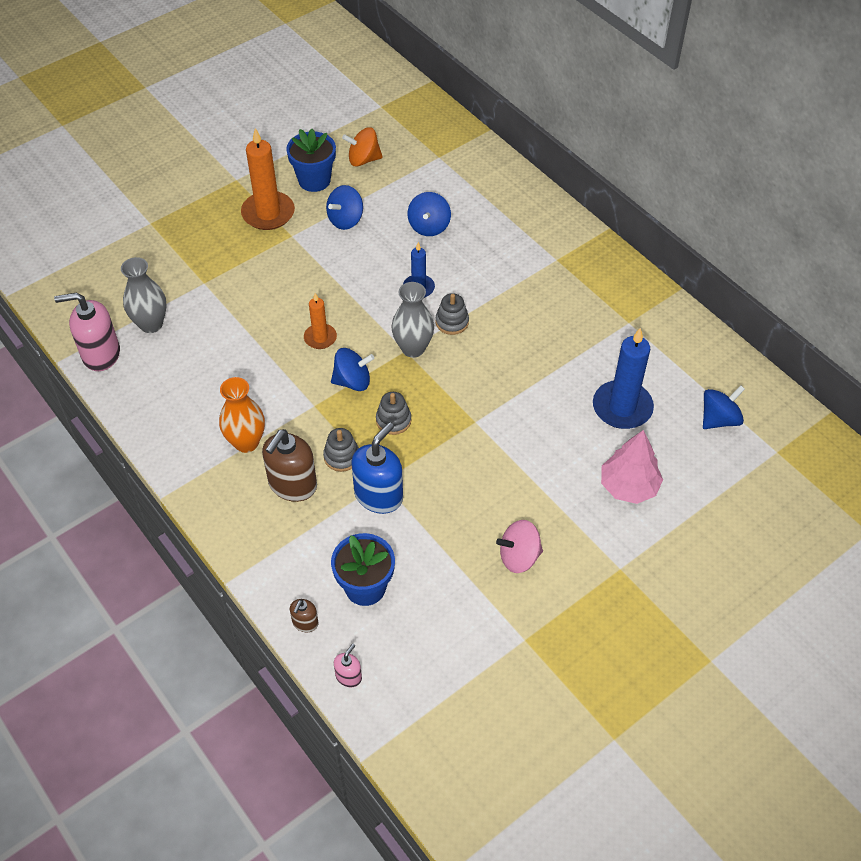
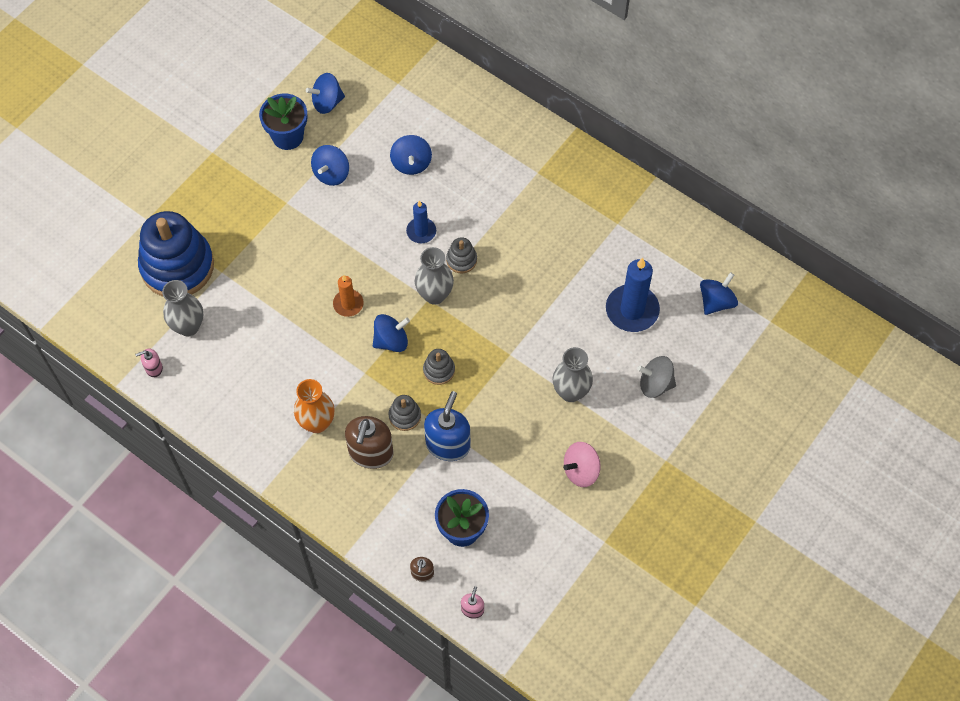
camera: 15 degrees left, 10 degrees up
pink soap dispenser [54,293,120,371] -> pink soap dispenser [135,349,163,377], size x0.49
orange candle [241,128,295,230] -> none
orange spinning top [342,127,383,167] -> blue spinning top [306,73,345,114]
pink tree [601,430,663,504] -> grey spinning top [637,356,676,398]
none -> blue stacking toy [138,211,214,296]
none -> grey vase [553,347,593,402]

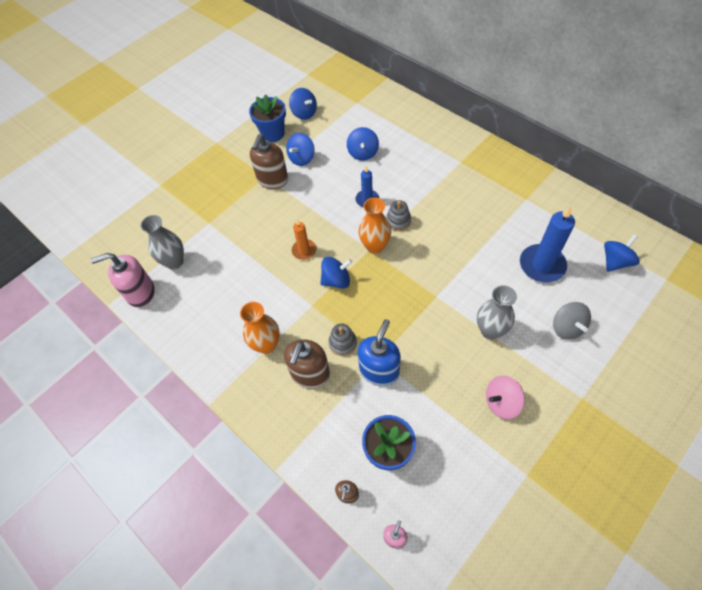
camera: 10 degrees right, 5 degrees down
pink soap dispenser [135,349,163,377] -> pink soap dispenser [90,253,155,308], size x2.05
blue stacking toy [138,211,214,296] -> none
blue spinning top [306,73,345,114] -> blue spinning top turned 120 degrees counterclockwise [289,88,317,120]
grey vase [415,247,454,305] -> orange vase [359,197,391,254]
grey stacking toy [423,349,455,385] -> none
grey spinning top [637,356,676,398] -> grey spinning top turned 120 degrees counterclockwise [553,302,591,340]
none -> brown soap dispenser [250,134,288,189]

